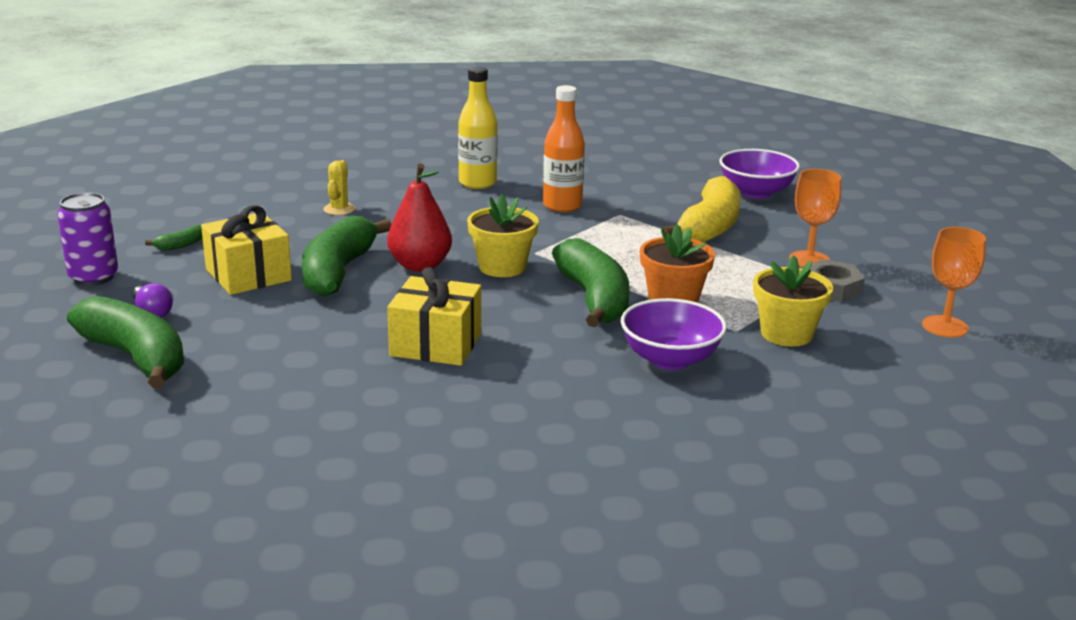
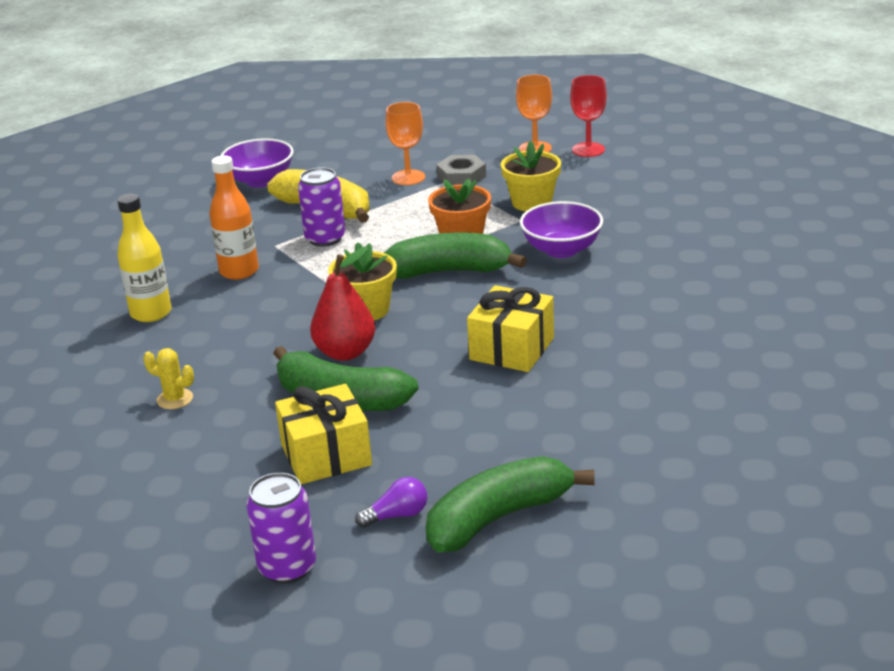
camera: 75 degrees left, 5 degrees up
green banana [145,225,202,251] -> none
none -> purple can [298,167,345,247]
none -> red goblet [570,75,607,157]

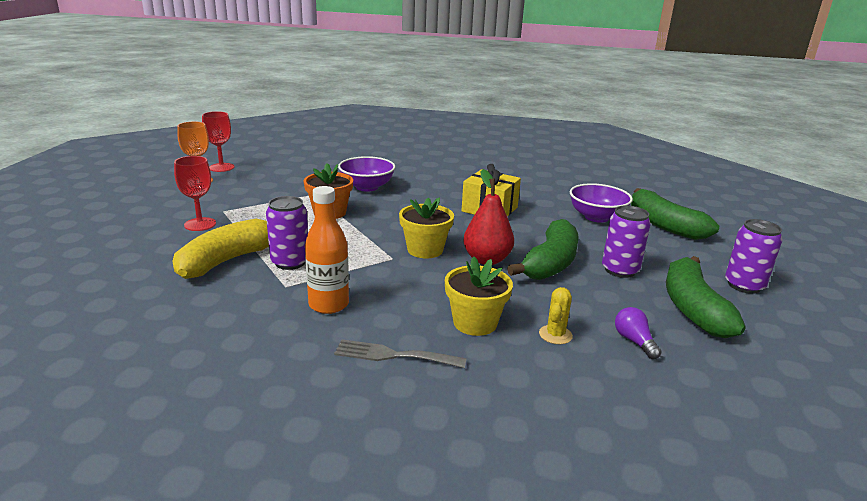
camera: 90 degrees left, 5 degrees down
yellow bottle [117,194,172,322] -> grey fork [334,339,467,368]
purple bowl [220,138,293,187] -> purple bowl moved to [570,183,633,223]
yellow gift [275,384,372,484] -> purple can [602,205,651,278]
purple light bulb [355,477,427,528] -> purple light bulb moved to [615,307,661,359]
green banana [384,232,527,279] -> green banana moved to [666,256,746,338]
orange goblet [386,102,425,185] -> red goblet [174,156,216,231]
grey nut [436,155,486,185] -> none
yellow flower pot [501,141,561,211] -> yellow flower pot moved to [445,256,513,336]

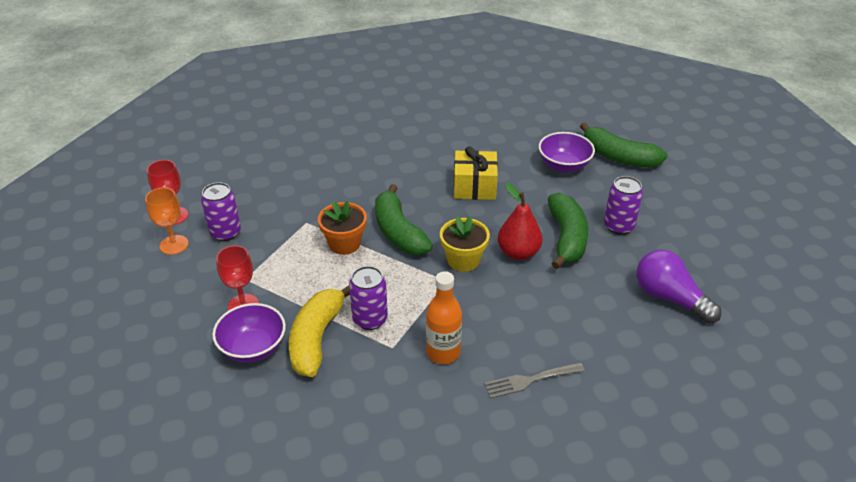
camera: 25 degrees left, 15 degrees up
purple bowl [338,156,395,192] -> purple bowl moved to [212,303,286,363]
yellow flower pot [445,256,513,336] -> none
yellow cactus [539,287,573,344] -> none
purple light bulb [615,307,661,359] -> purple light bulb [637,250,721,324], size x2.00
green banana [666,256,746,338] -> green banana moved to [375,184,433,255]
purple can [725,219,783,294] -> purple can moved to [201,182,241,241]

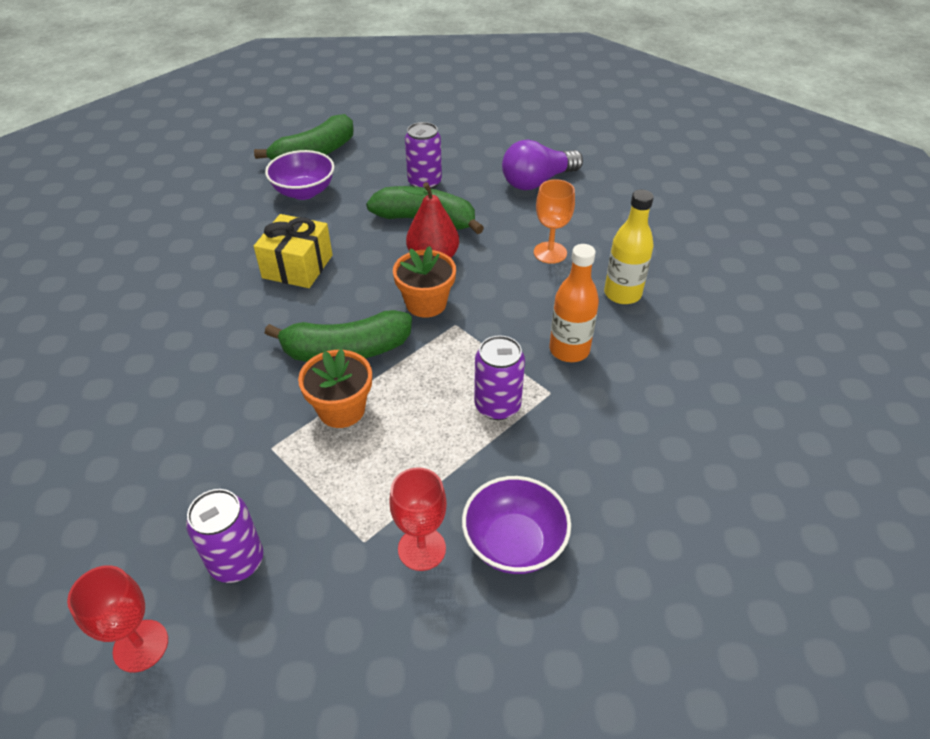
camera: 75 degrees left, 5 degrees up
orange goblet [145,187,189,255] -> orange goblet moved to [534,179,575,264]
yellow banana [289,286,350,377] -> none
yellow flower pot [440,215,490,272] -> orange flower pot [393,246,456,318]
grey fork [484,362,585,399] -> yellow bottle [604,190,654,304]

